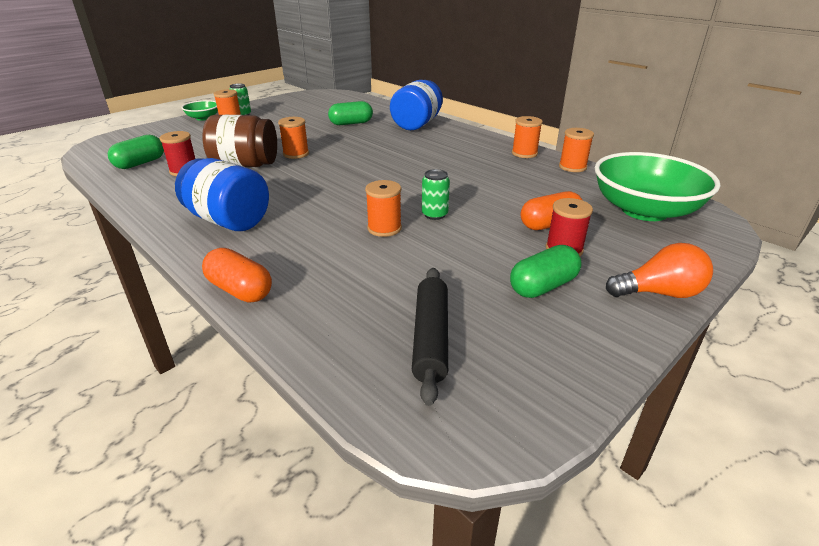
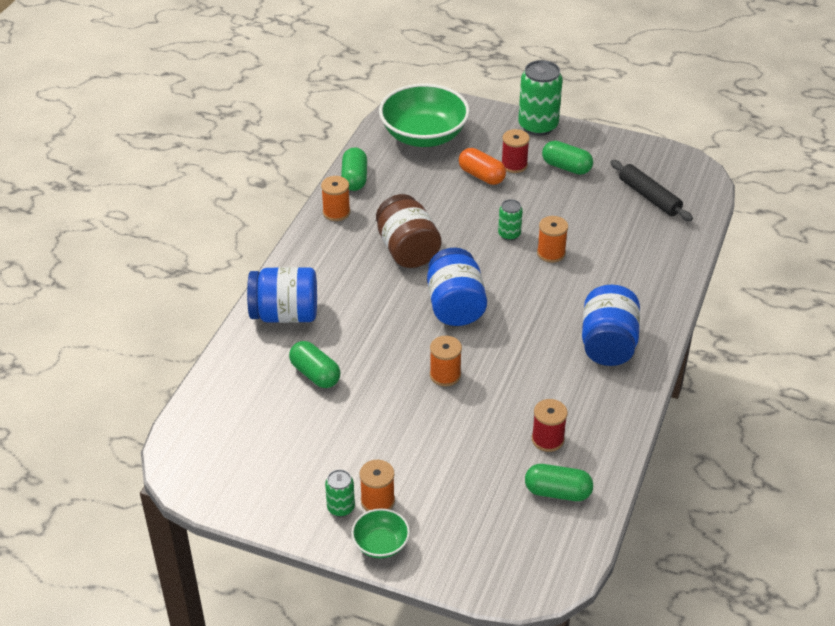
camera: 115 degrees left, 10 degrees up
brown jar [202,115,277,167] -> brown jar moved to [376,194,441,268]
orange capsule [202,248,272,303] -> none
black rolling pin [412,268,448,406] -> black rolling pin turned 75 degrees clockwise [610,160,693,221]
orange spool [559,128,594,172] -> green capsule [341,147,367,191]
orange light bulb [606,243,713,298] -> green can [518,60,563,136]
none -> blue jar [427,248,487,326]

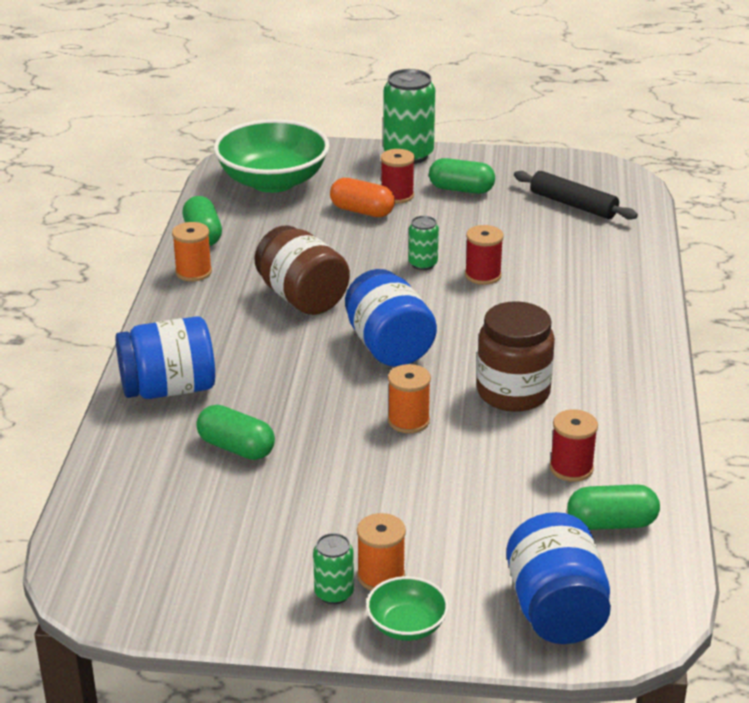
camera: 15 degrees left, 10 degrees down
orange spool [537,216,568,263] -> red spool [465,225,504,285]
blue jar [582,285,640,366] -> blue jar moved to [506,512,611,644]
none -> brown jar [477,301,555,412]

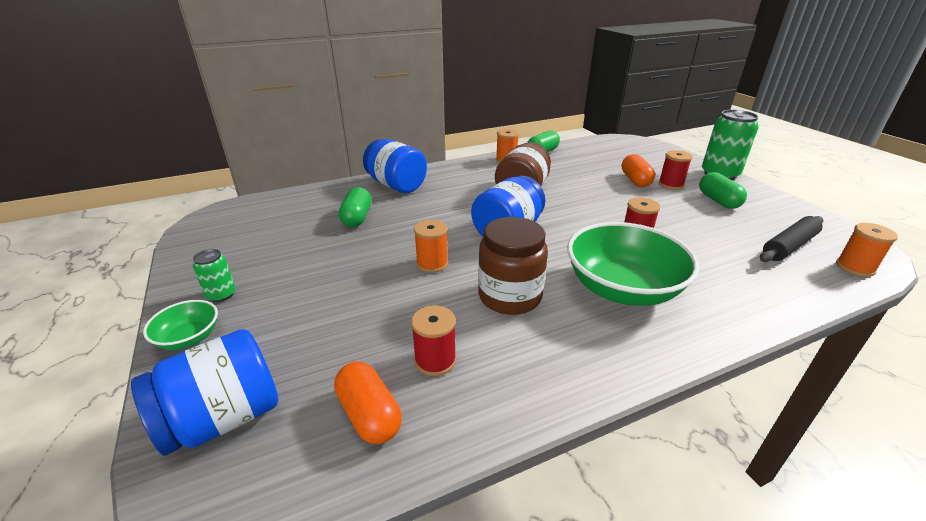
camera: 60 degrees right, 0 degrees up
green bowl [214,119,330,193] -> green bowl moved to [567,222,699,306]
orange spool [357,513,406,591] -> orange spool moved to [836,223,898,277]
green can [409,216,439,270] -> none
black rolling pin [514,171,638,220] -> black rolling pin turned 45 degrees clockwise [760,216,823,262]
green capsule [567,484,660,530] -> orange capsule [334,361,402,444]

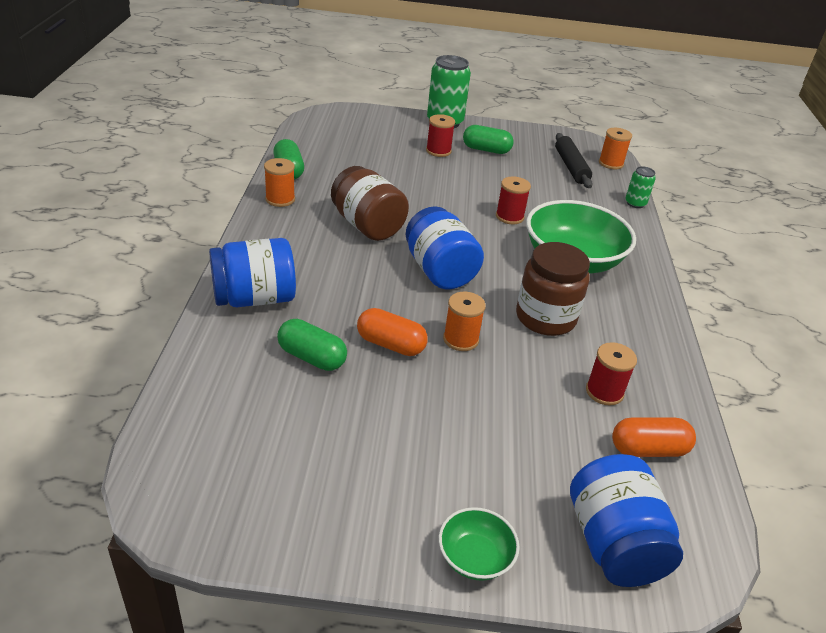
camera: 65 degrees left, 5 degrees up
green can [193,249,236,302] -> green can moved to [625,166,656,208]
orange capsule [622,154,655,187] -> orange capsule moved to [357,308,428,356]

